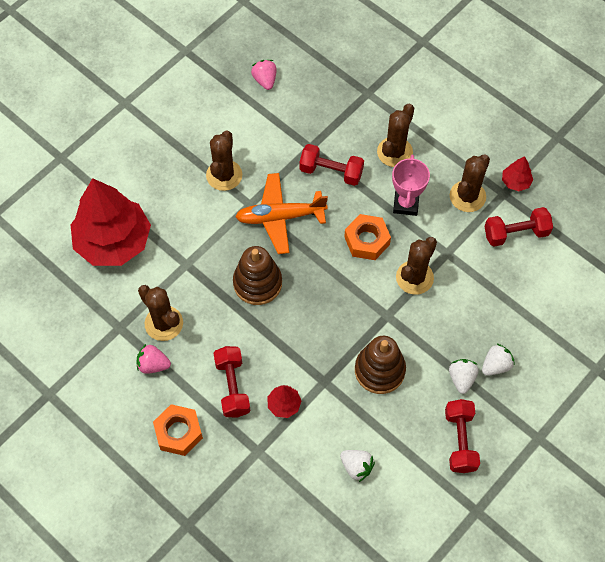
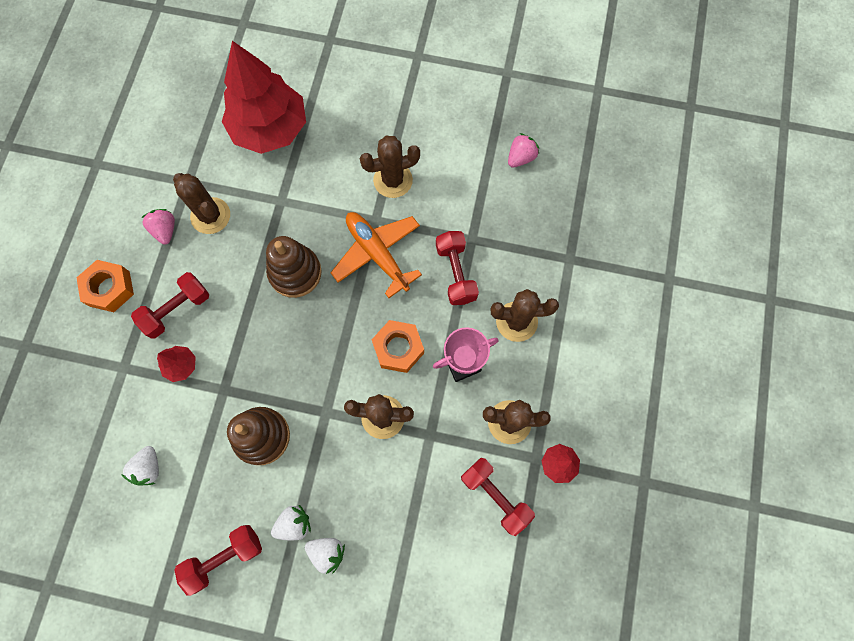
camera: 60 degrees right, 10 degrees up
brown cactus [138,285,183,341] -> brown cactus turned 60 degrees counterclockwise [173,173,230,234]

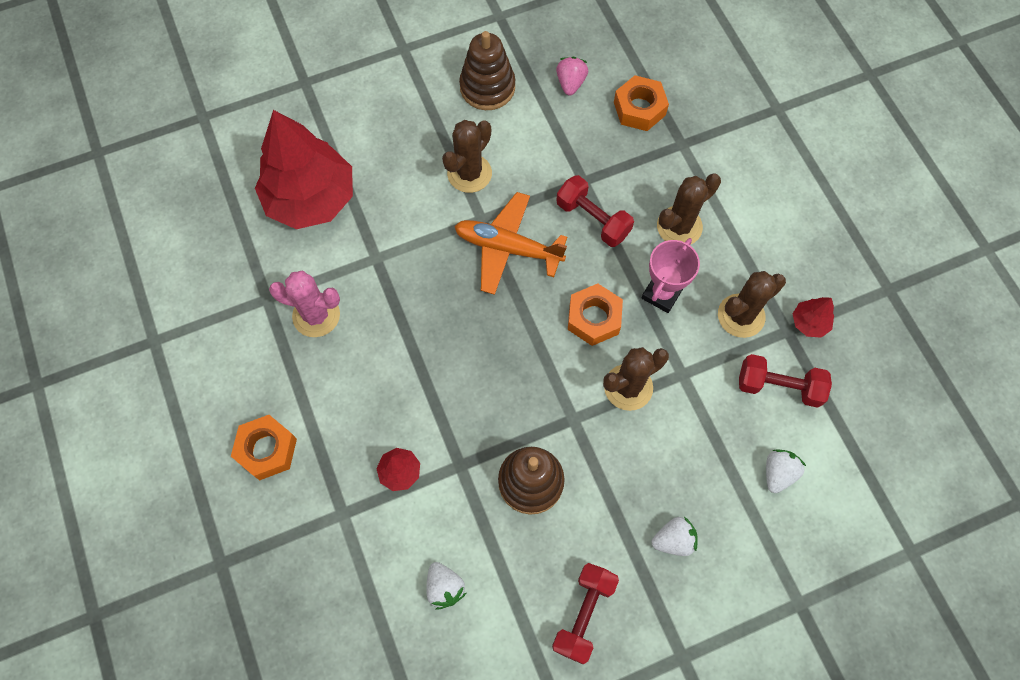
camera: 35 degrees left, 5 degrees down
red dumbbell [131,272,209,338] -> none
pink strawberry [141,209,175,245] -> none
brown cactus [173,173,230,234] -> pink cactus [269,270,340,337]
brown stacking toy [266,236,322,298] -> brown stacking toy moved to [459,31,515,110]
white strawberry [271,505,311,540] -> white strawberry moved to [766,449,806,493]
none -> orange nut [614,75,669,131]

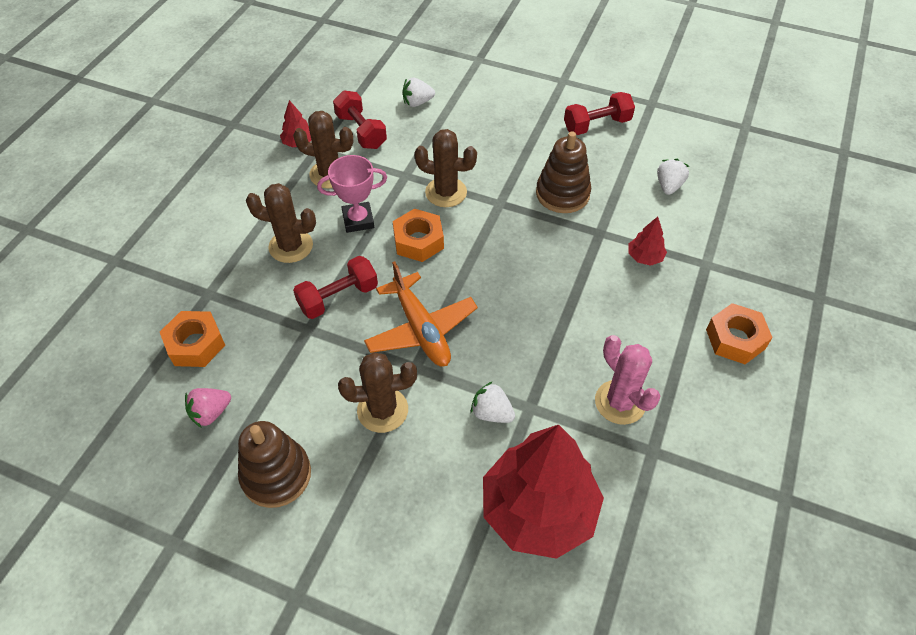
camera: 135 degrees left, 15 degrees down
red dumbbell [556,175,634,247] -> red dumbbell turned 60 degrees clockwise [293,256,378,319]
white strawberry [652,517,698,556] -> white strawberry moved to [471,381,515,423]

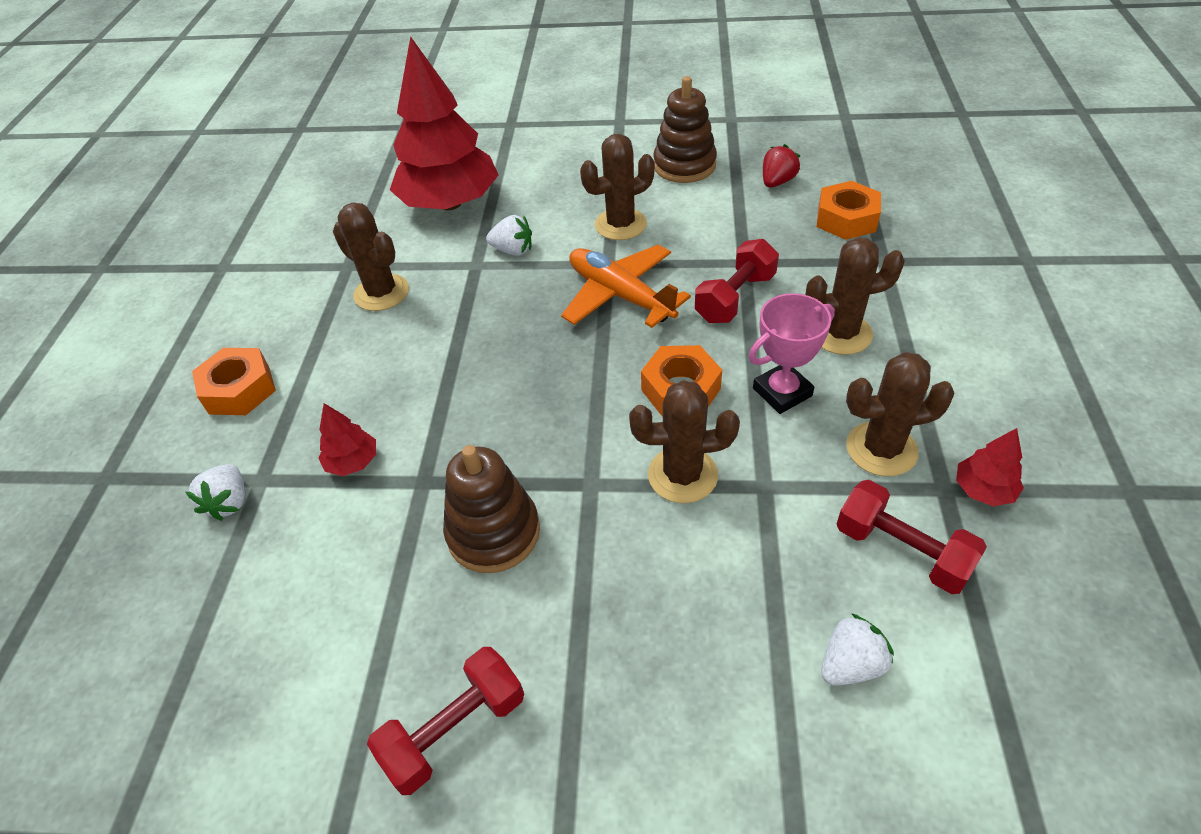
camera: 165 degrees right, 5 degrees down
pink strawberry [185,388,231,428] -> red strawberry [763,144,800,188]
pink cactus [595,335,660,425] -> brown cactus [333,203,409,311]
white strawberry [657,159,689,195] -> white strawberry moved to [186,464,245,521]

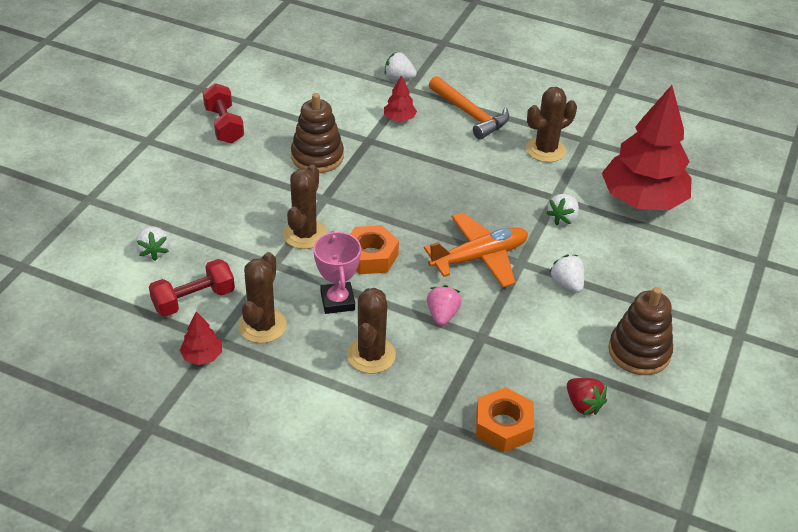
camera: 105 degrees right, 5 degrees down
orange nut [192,348,276,415] -> none
brown cactus [580,134,655,240] -> white strawberry [549,255,584,293]
red dumbbell [695,239,779,323] -> pink strawberry [427,285,462,326]
none -> orange hammer [429,76,509,140]

